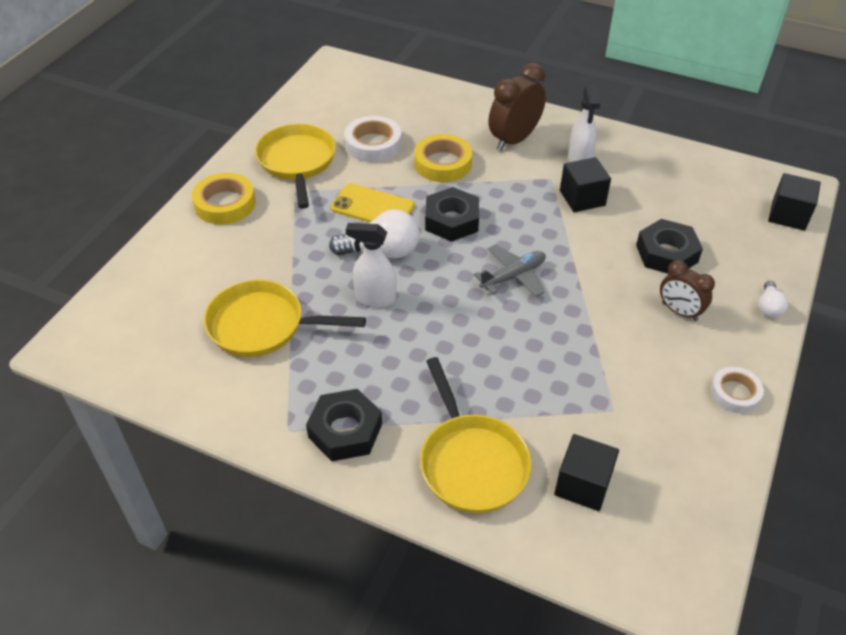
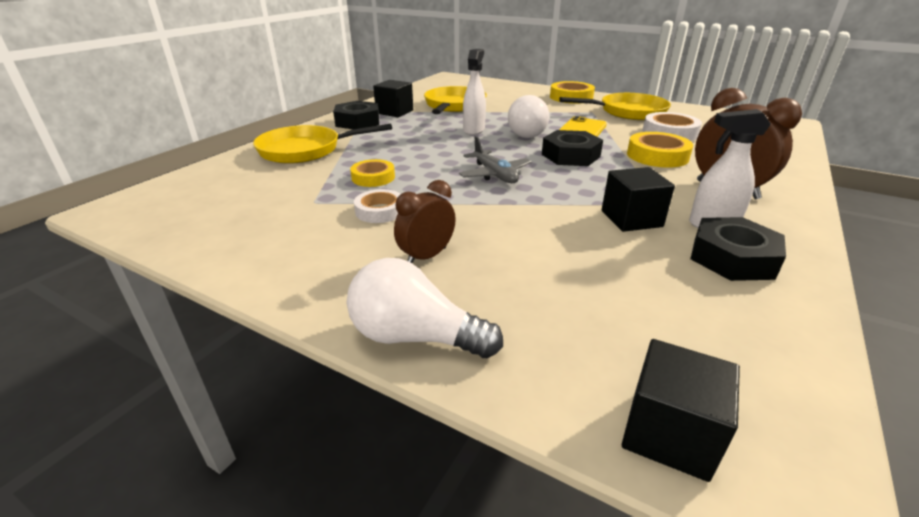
camera: 95 degrees right, 15 degrees down
black cube [554,434,619,511] -> black cube moved to [373,80,413,117]
black nut [636,219,703,274] -> black nut moved to [690,217,786,281]
white tape [710,367,764,413] -> white tape moved to [354,189,400,223]
white light bulb [758,281,788,318] -> white light bulb [347,258,503,358], size x1.87
none -> yellow tape [350,159,395,187]

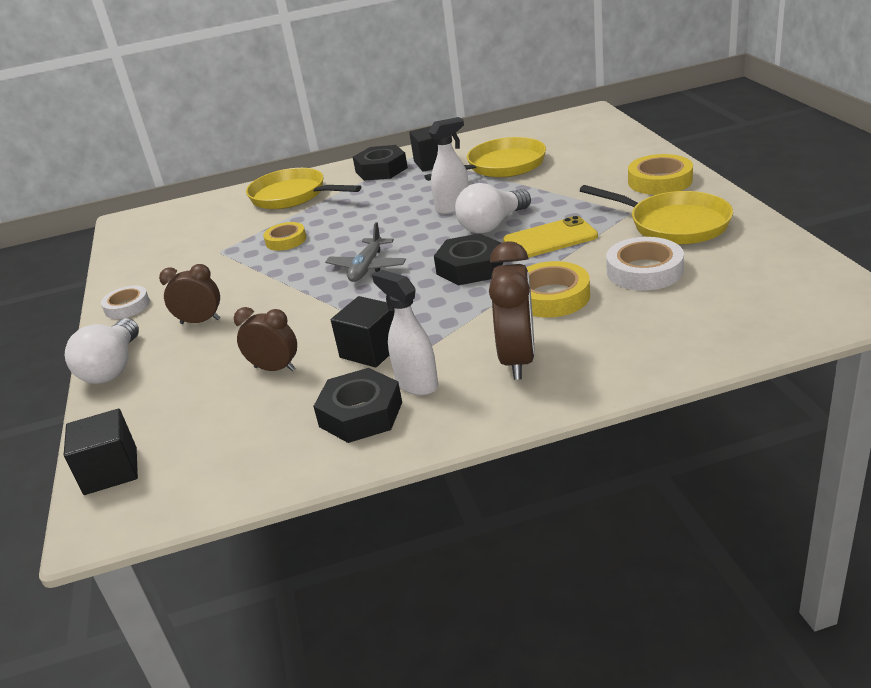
camera: 50 degrees right, 0 degrees up
white light bulb [347,258,503,358] -> white light bulb turned 150 degrees counterclockwise [65,318,139,384]
white tape [354,189,400,223] -> white tape moved to [101,285,150,319]
none -> brown clock [234,307,297,371]

